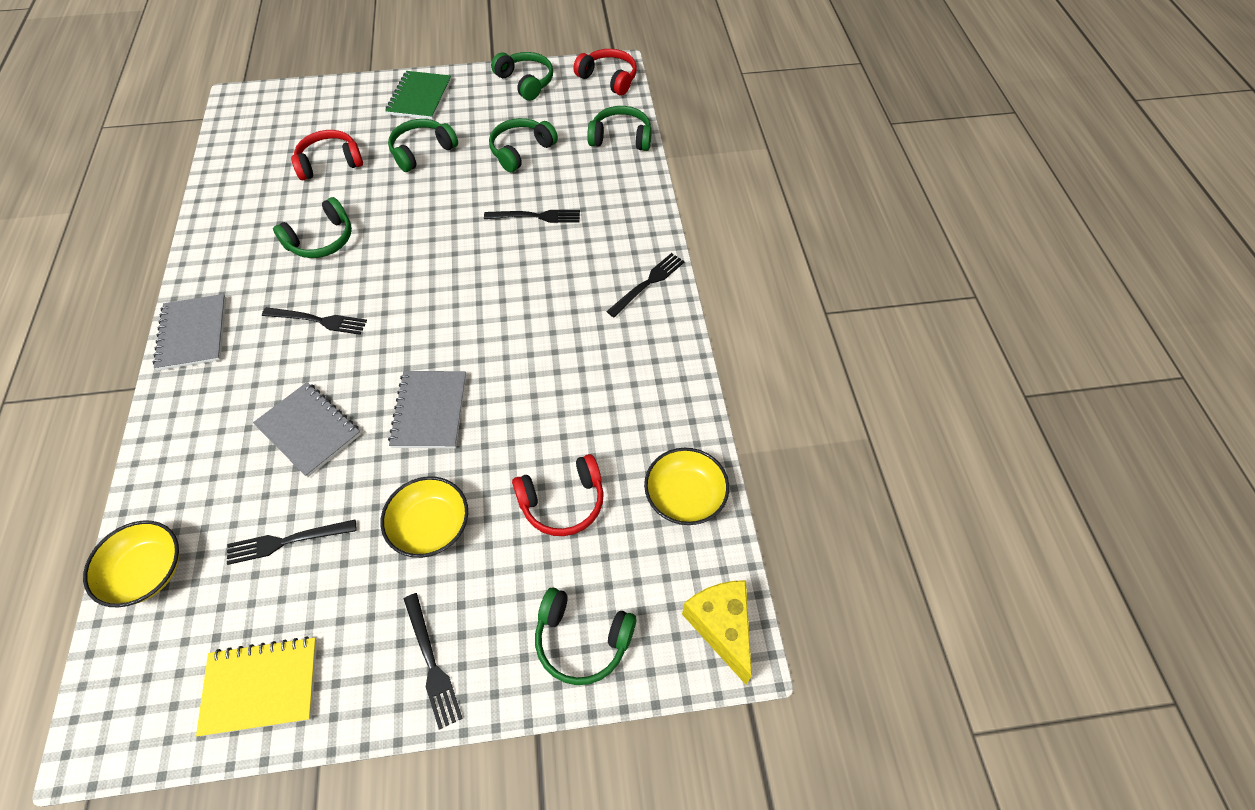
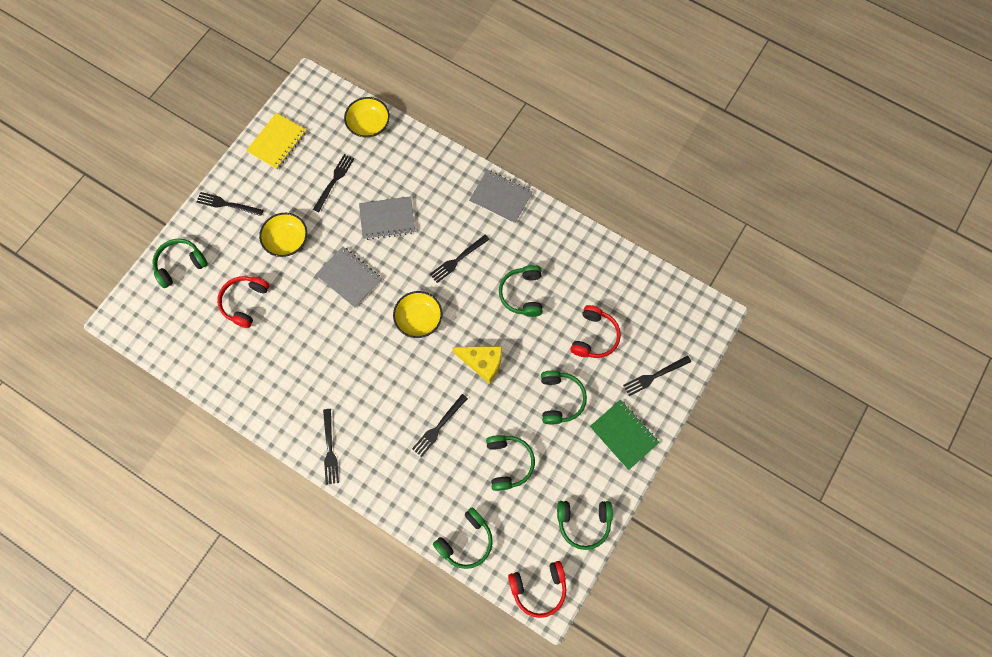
camera: 130 degrees right, 15 degrees up
yellow bowl [644,448,729,525] -> yellow bowl moved to [393,291,442,338]
yellow cheese [682,580,752,685] -> yellow cheese moved to [452,346,502,384]
none -> black fork [623,355,691,396]

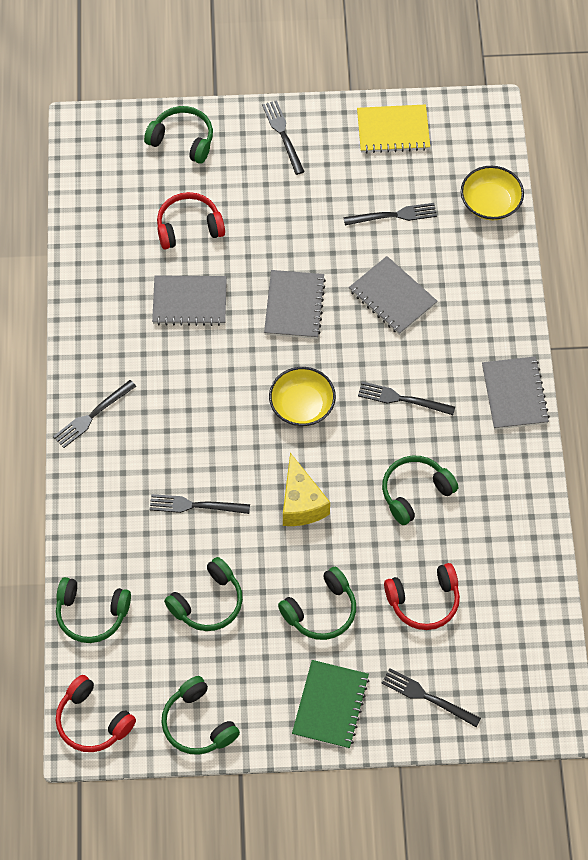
camera: 55 degrees right, 10 degrees down
yellow bowl [259,213,307,257] -> none
none -> grey notebook [152,275,227,326]

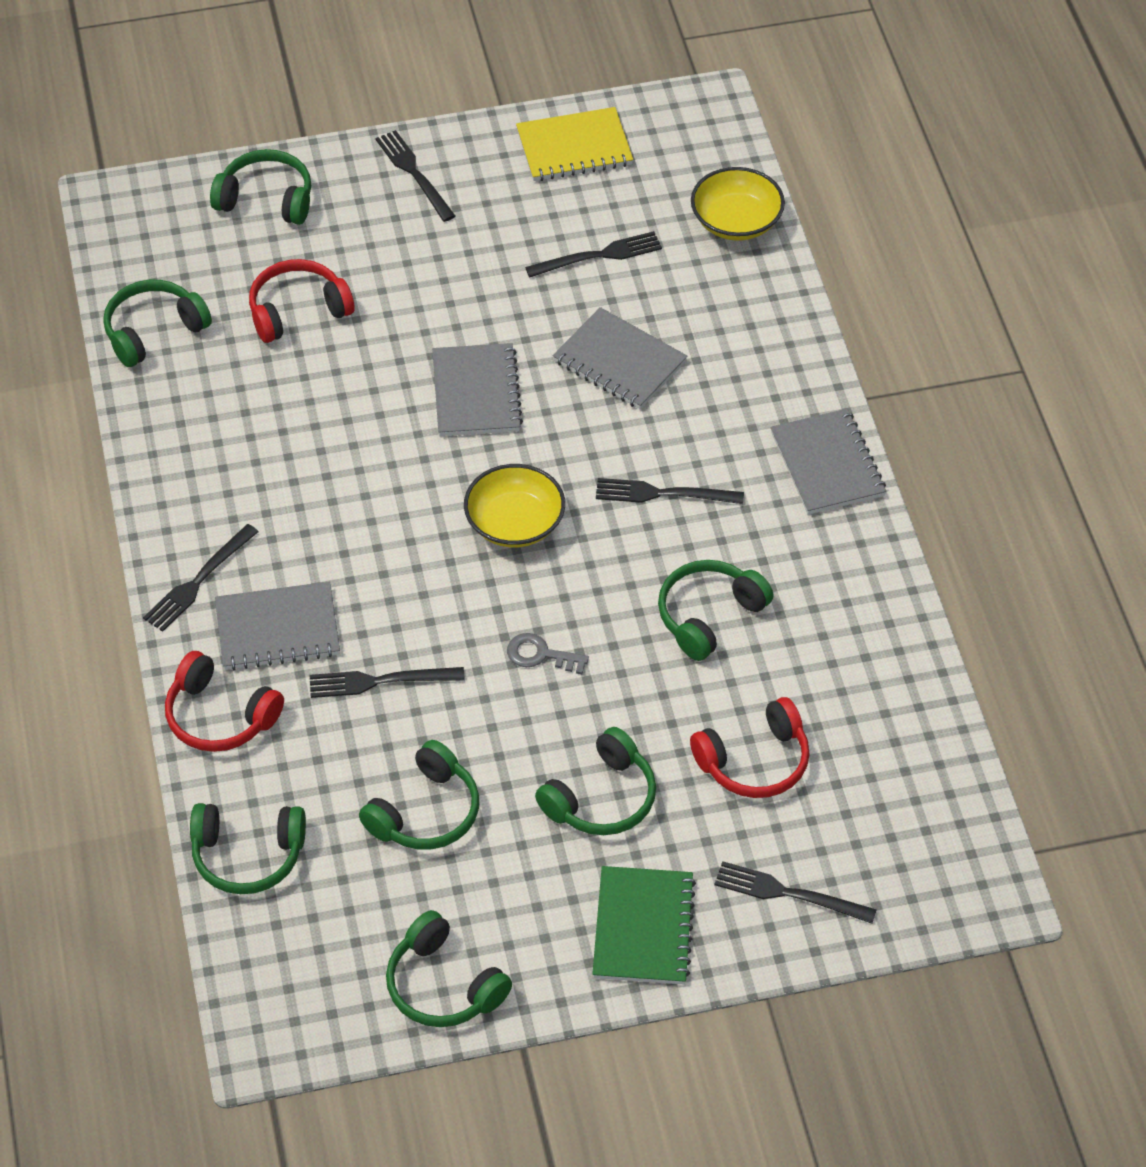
camera: 10 degrees left, 10 degrees down
red headphones [56,675,136,752] -> red headphones moved to [165,651,284,752]
grey notebook [152,275,227,326] -> grey notebook moved to [215,582,340,670]
yellow cheese [283,453,330,526] -> grey key [507,633,589,674]
none -> green headphones [103,280,212,367]

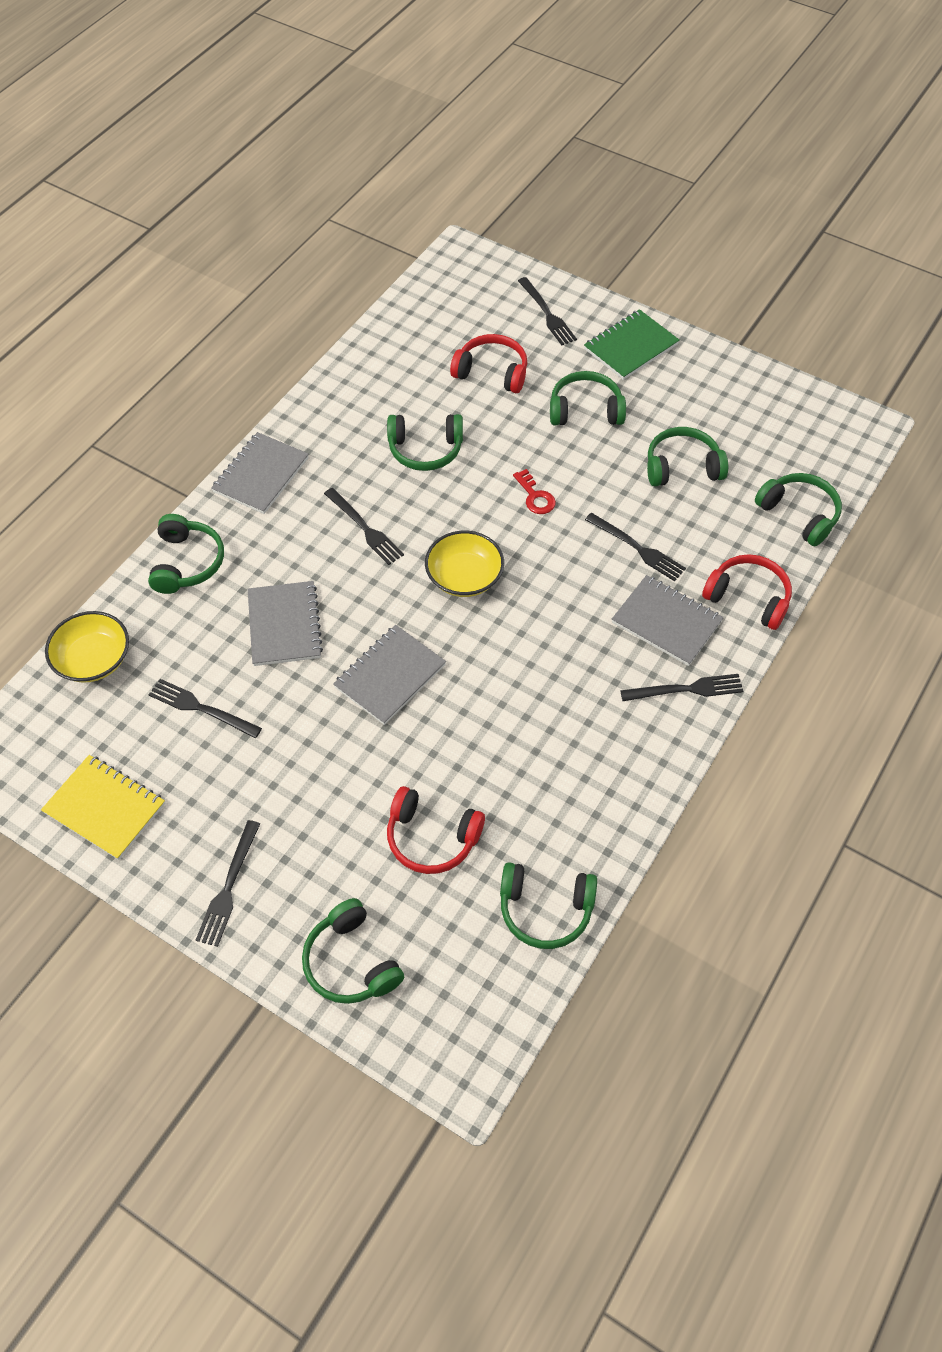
camera: 135 degrees left, 5 degrees up
red headphones [165,651,284,752] -> red headphones turned 45 degrees counterclockwise [702,554,792,630]
green headphones [386,910,512,1027] -> green headphones moved to [148,514,224,594]
grey key [507,633,589,674] -> red key [513,469,556,514]

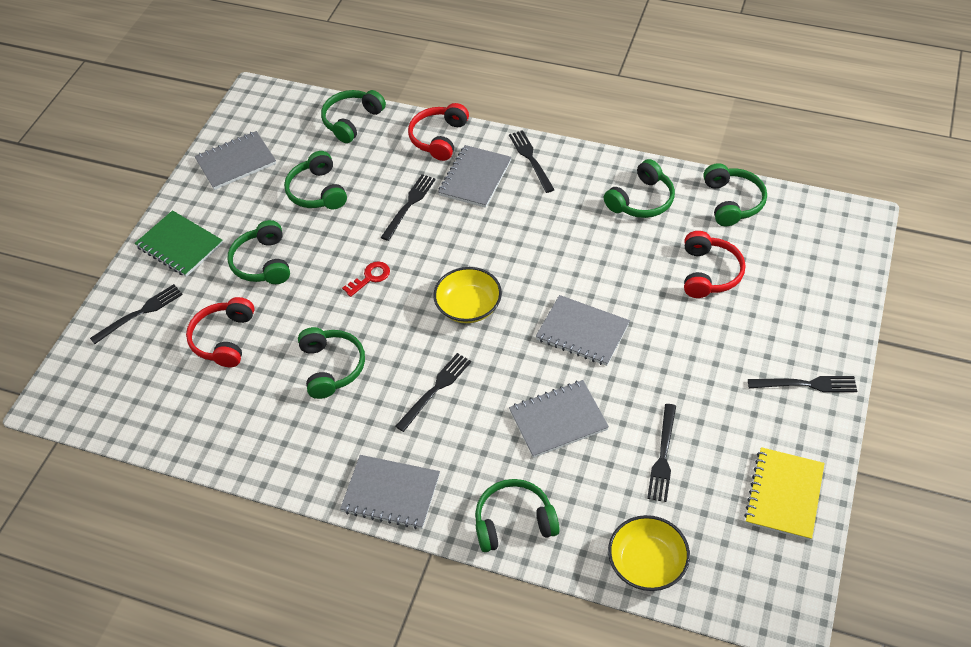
camera: 100 degrees left, 5 degrees down
green headphones [302,898,404,1004] -> green headphones moved to [604,159,675,218]
none -> grey notebook [195,131,276,190]

